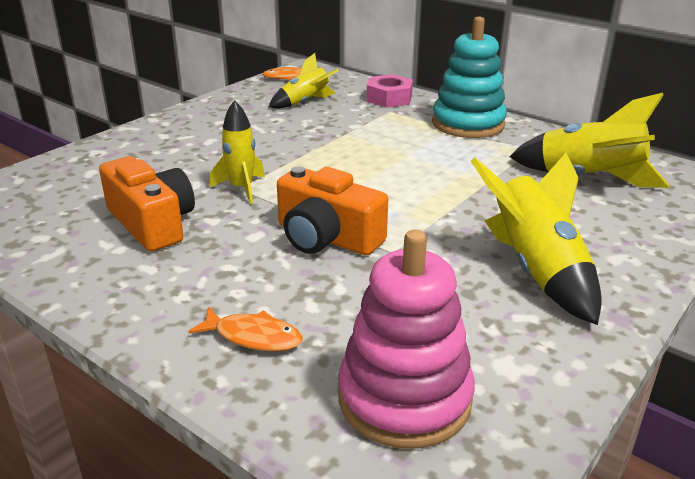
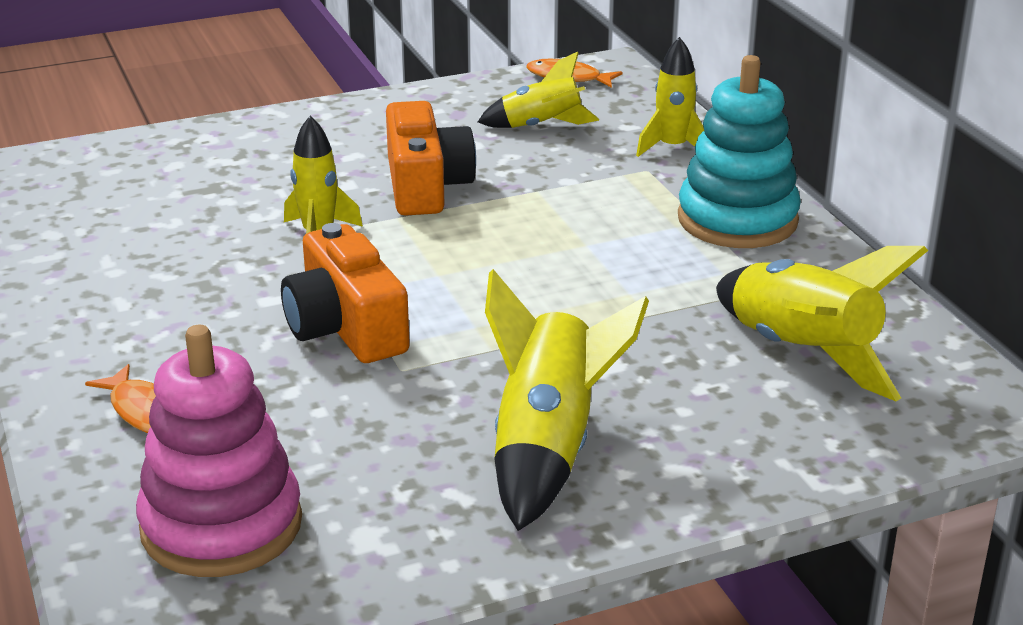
camera: 30 degrees right, 0 degrees up
orange camera [99,156,195,252] -> orange camera moved to [386,101,476,216]
pink nut [366,74,413,108] -> yellow rocket [636,37,704,157]

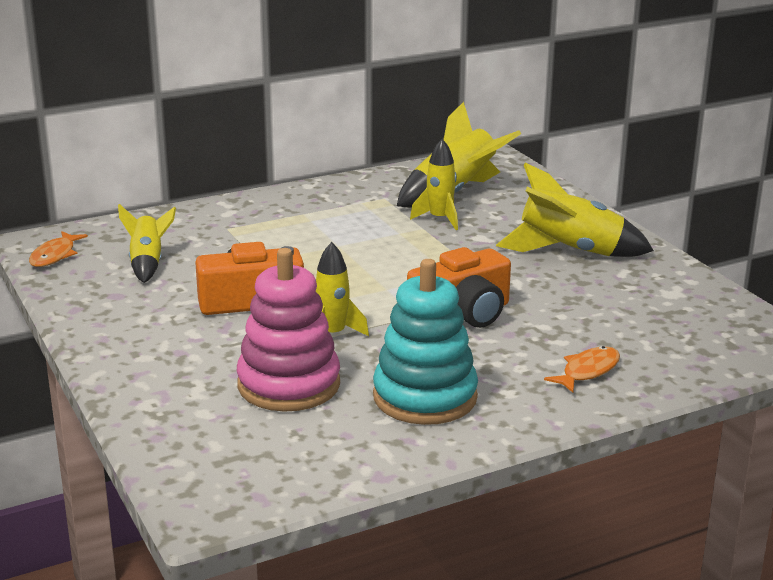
camera: 95 degrees left, 5 degrees down
pink stacking toy [136,325,302,577] -> pink stacking toy moved to [237,248,340,412]
yellow rocket [636,37,704,157] -> yellow rocket moved to [410,139,458,230]
turquoise stacking toy [678,55,801,248] -> turquoise stacking toy moved to [373,259,478,425]

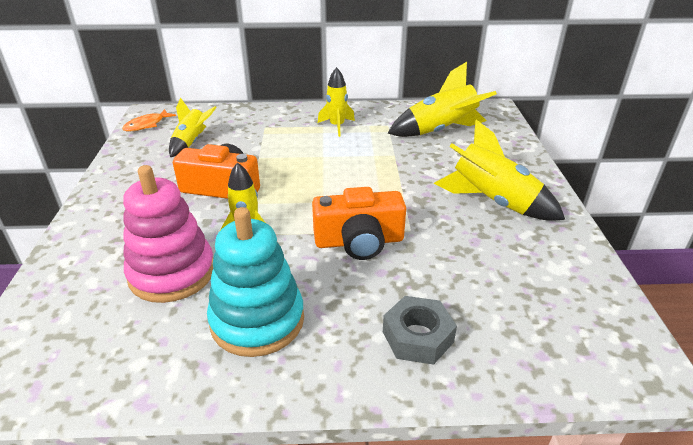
camera: 25 degrees right, 10 degrees up
yellow rocket [410,139,458,230] -> yellow rocket moved to [318,67,355,137]
orange fish [544,346,620,393] -> grey nut [383,296,457,365]

